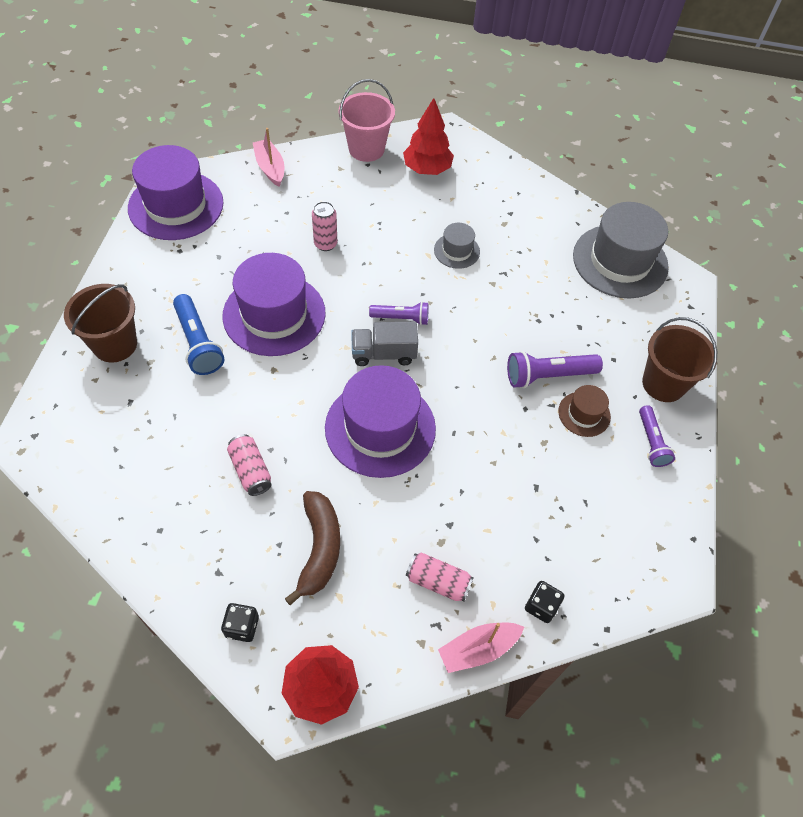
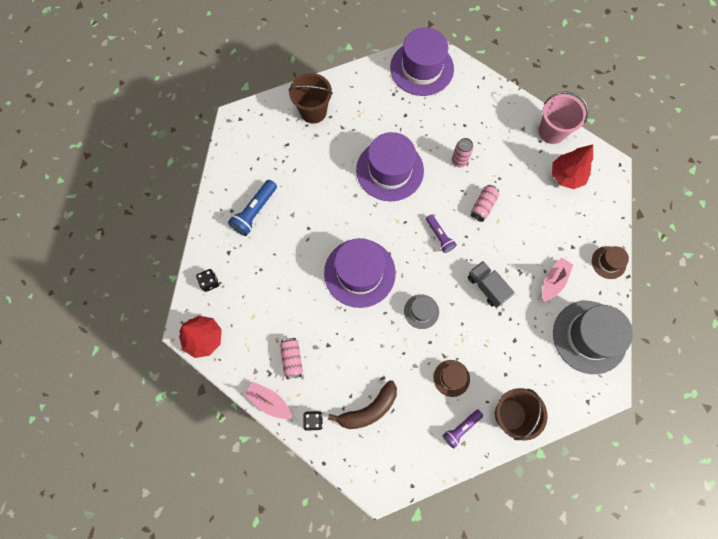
camera: 60 degrees right, 15 degrees up
blue flashlight [173,294,225,375] -> blue flashlight moved to [228,180,277,236]
pink can [227,434,272,496] -> pink can moved to [471,185,499,222]
pink boat [253,128,284,187] -> pink boat moved to [542,257,573,302]
brown banana [285,491,340,605] -> brown banana moved to [328,380,397,429]
grey truck [351,322,418,366] -> grey truck moved to [468,261,515,308]
grey hat [434,223,480,269] -> grey hat moved to [404,294,439,329]
purple flashlight [507,351,603,388] -> none
none -> brown hat [592,246,629,279]

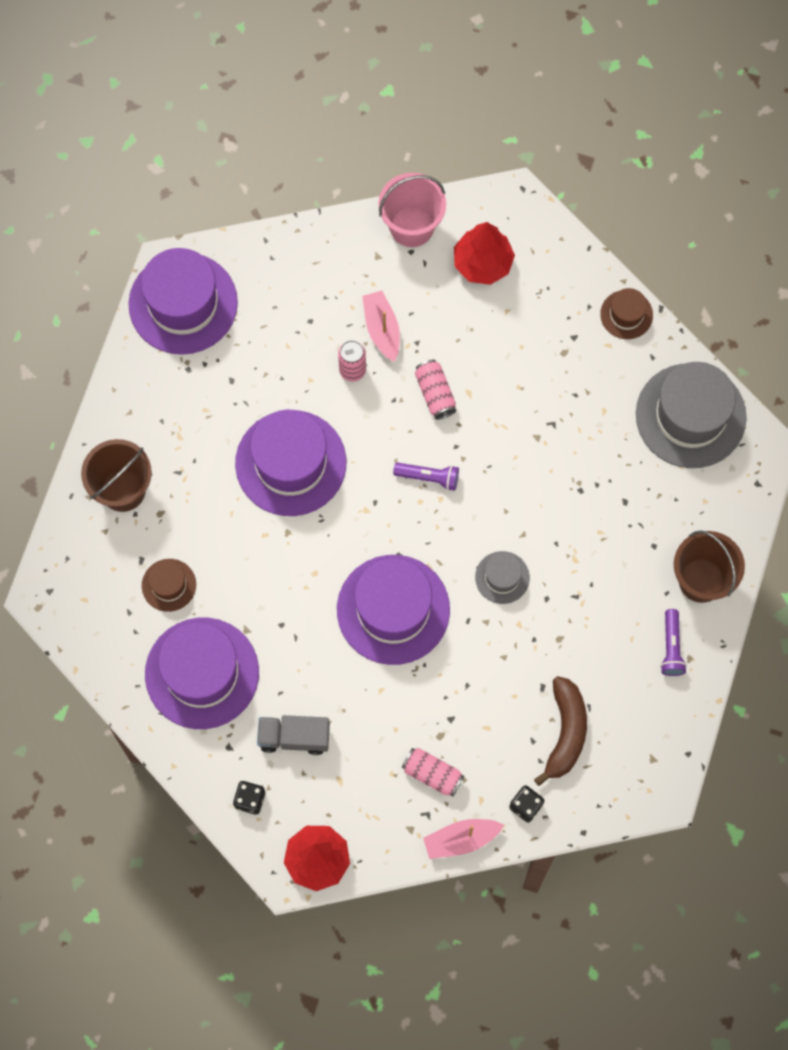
camera: 50 degrees left, 0 degrees up
blue flashlight [228,180,277,236] -> purple hat [145,618,259,729]
brown hat [434,360,470,397] -> brown hat moved to [142,559,196,612]
grey truck [468,261,515,308] -> grey truck moved to [257,715,330,755]
pink boat [542,257,573,302] -> pink boat moved to [362,291,400,362]

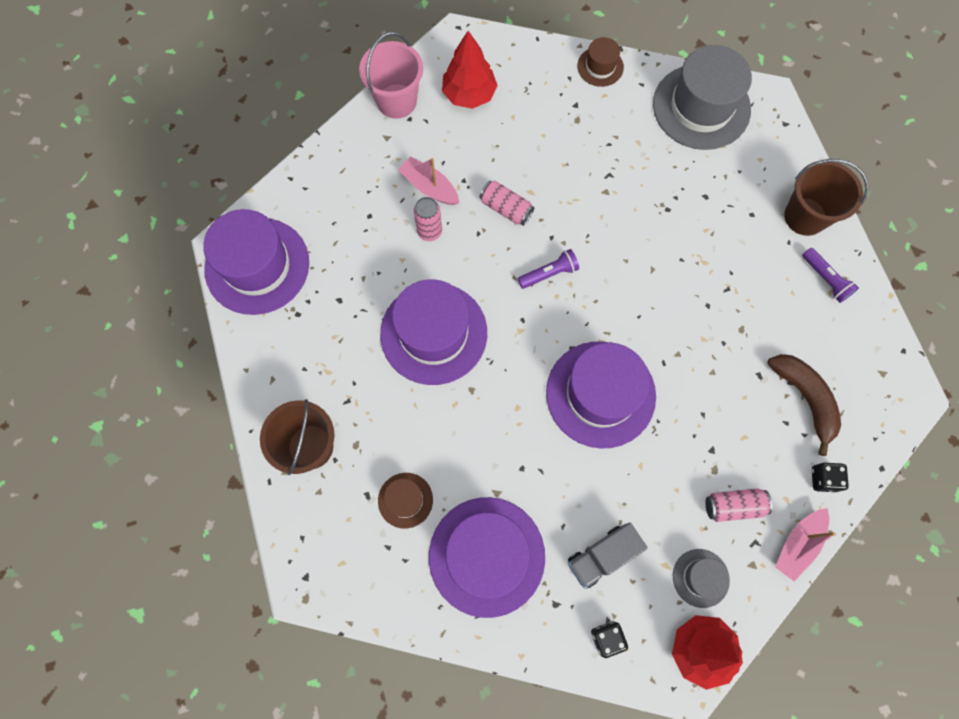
camera: 35 degrees left, 0 degrees up
grey hat [475,551,530,604] -> grey hat moved to [673,549,730,608]

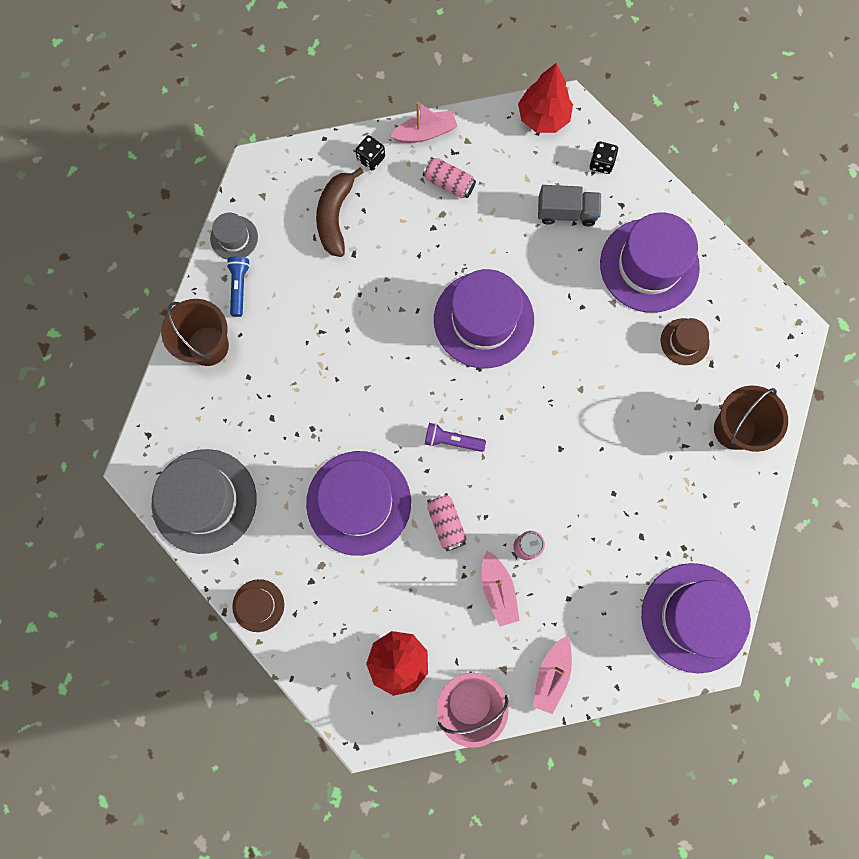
camera: 145 degrees left, 5 degrees up
purple hat [380,279,487,385] -> purple hat moved to [306,451,411,556]
grey hat [673,549,730,608] -> grey hat moved to [210,213,258,260]
purple flashlight [802,248,859,303] -> blue flashlight [226,256,250,317]
none -> pink boat [533,636,572,714]

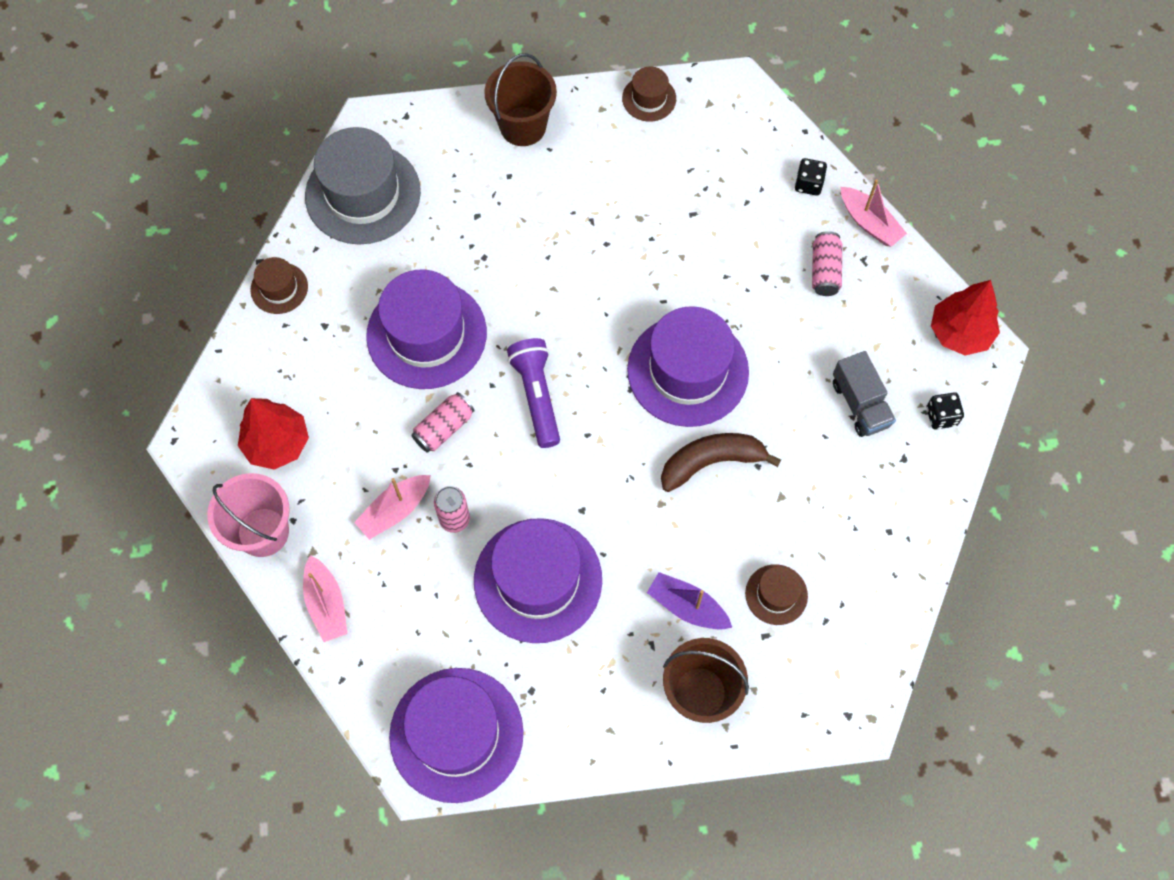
camera: 65 degrees right, 10 degrees down
grey hat [210,213,258,260] -> brown hat [622,66,676,122]
blue flashlight [226,256,250,317] -> none
brown banana [316,167,364,257] -> brown banana moved to [661,433,781,492]
purple flashlight [425,423,486,452] -> purple flashlight [507,338,560,448], size x1.51
pink boat [533,636,572,714] -> pink boat turned 105 degrees counterclockwise [303,555,348,642]
purple hat [600,213,700,313] -> purple hat moved to [474,518,602,643]
none -> purple boat [647,572,733,630]

